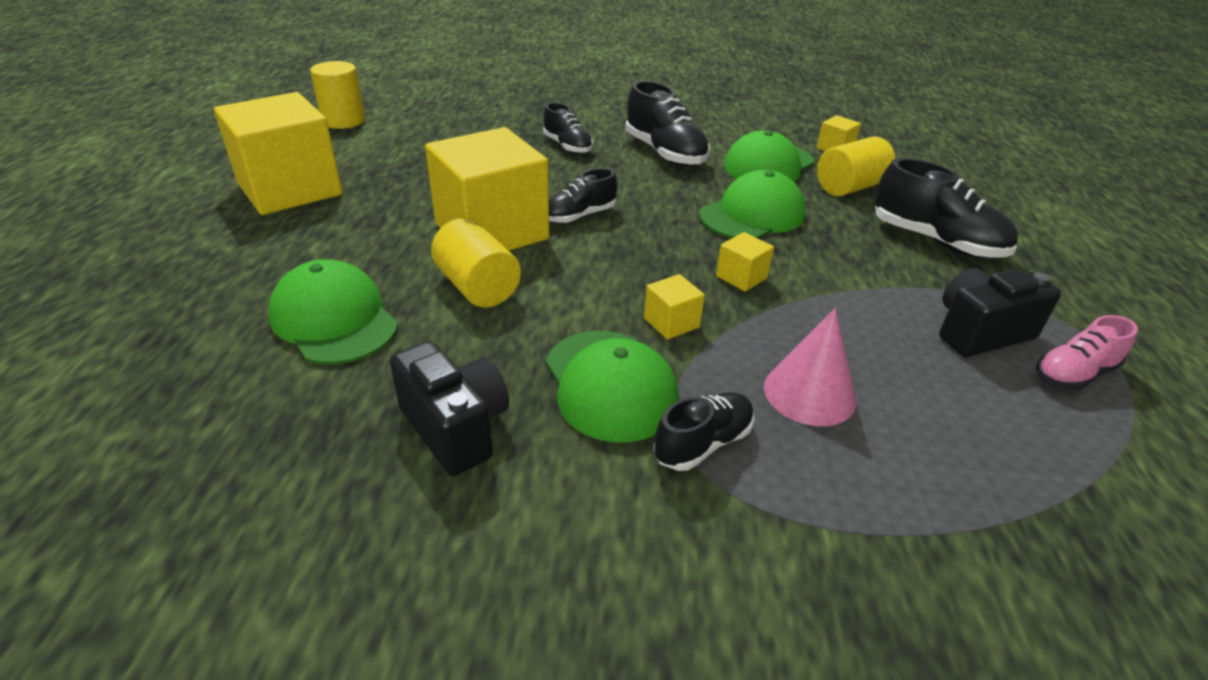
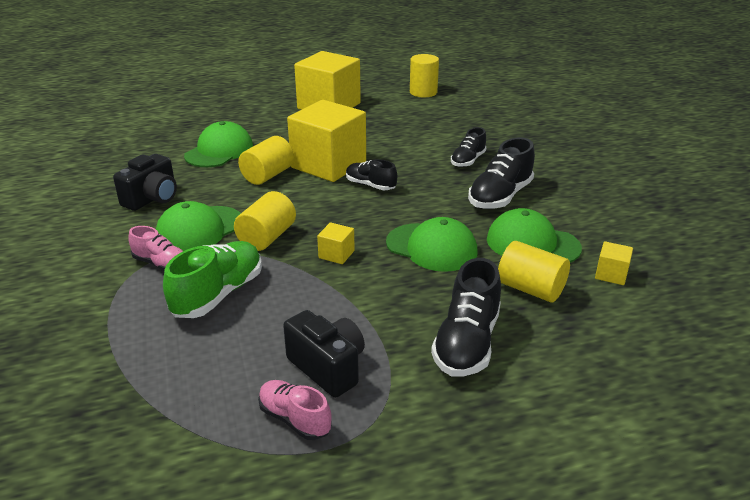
camera: 70 degrees right, 5 degrees down
yellow cube [644,274,705,340] -> yellow cylinder [234,191,296,251]
black shoe [653,392,754,471] -> pink shoe [128,226,183,271]
pink cone [764,308,856,426] -> green shoe [163,241,262,318]

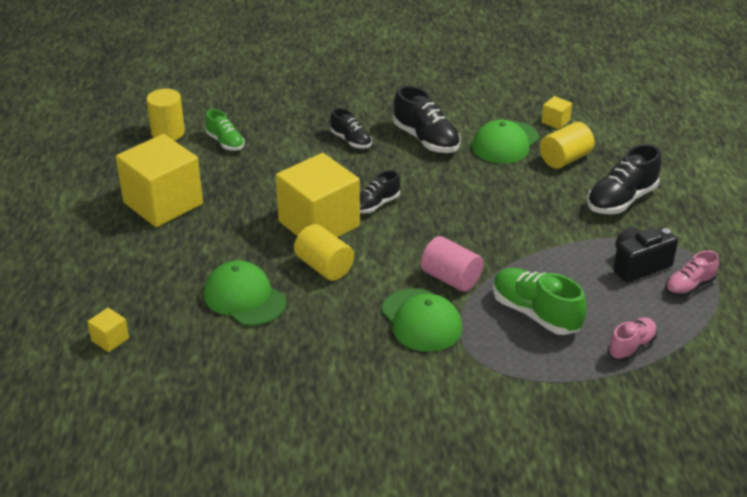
camera: 75 degrees left, 5 degrees up
black camera [113,154,177,211] -> none
pink shoe [128,226,183,271] -> pink shoe moved to [608,317,657,361]
yellow cylinder [234,191,296,251] -> pink cylinder [421,236,483,292]
yellow cube [317,222,355,264] -> yellow cube moved to [87,308,129,352]
green cap [386,217,478,272] -> none
black shoe [431,258,501,376] -> black shoe turned 105 degrees clockwise [587,144,661,214]
none -> green shoe [205,109,245,151]

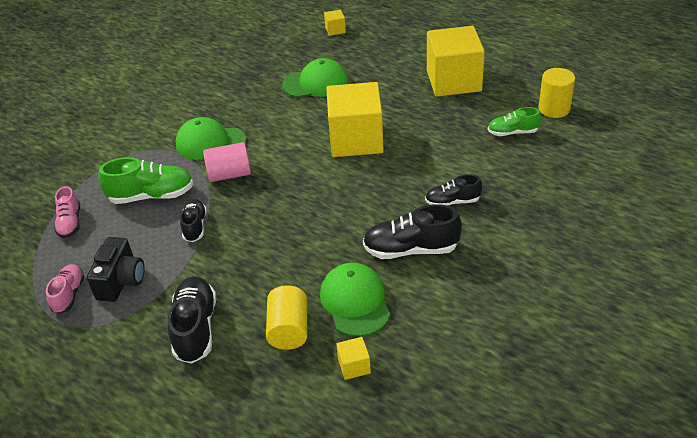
camera: 130 degrees right, 5 degrees up
yellow cylinder [294,224,354,281] -> none
black shoe [360,170,400,213] -> black shoe moved to [180,199,207,242]

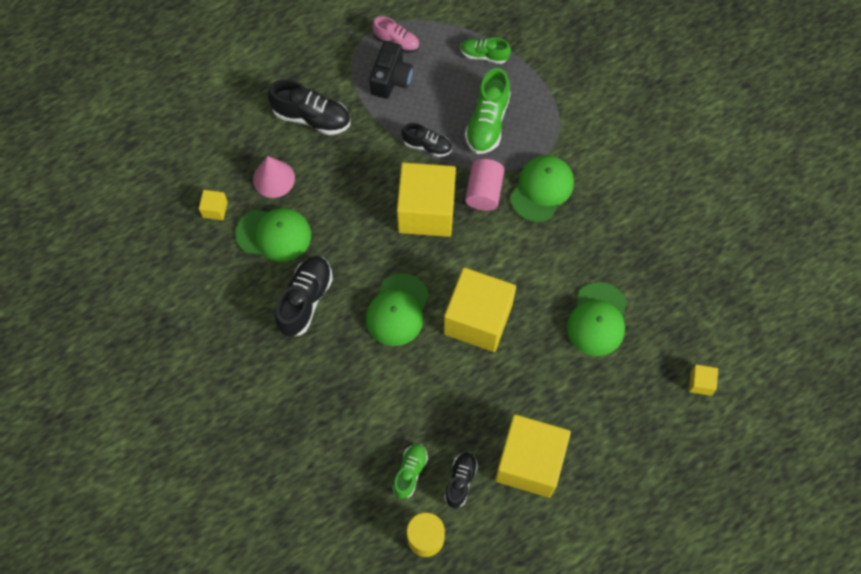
camera: 110 degrees right, 25 degrees up
pink shoe [54,186,80,238] -> green shoe [460,38,511,64]
black camera [87,237,145,302] -> black camera turned 105 degrees counterclockwise [369,41,413,99]
yellow cylinder [266,285,307,350] -> pink cone [253,156,295,198]
black shoe [425,174,482,206] -> black shoe moved to [444,452,478,508]
none -> green cap [366,273,429,346]
none -> yellow cube [397,162,456,237]

